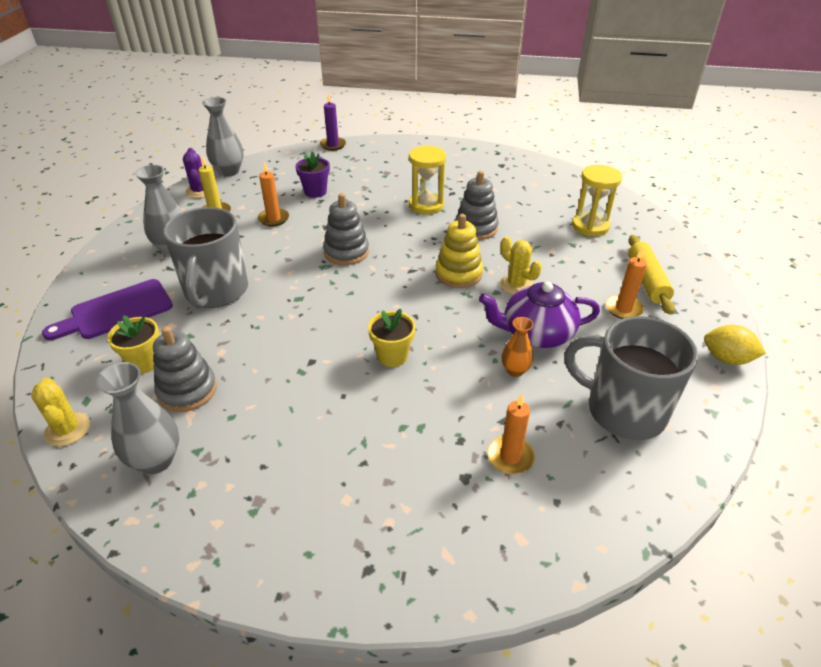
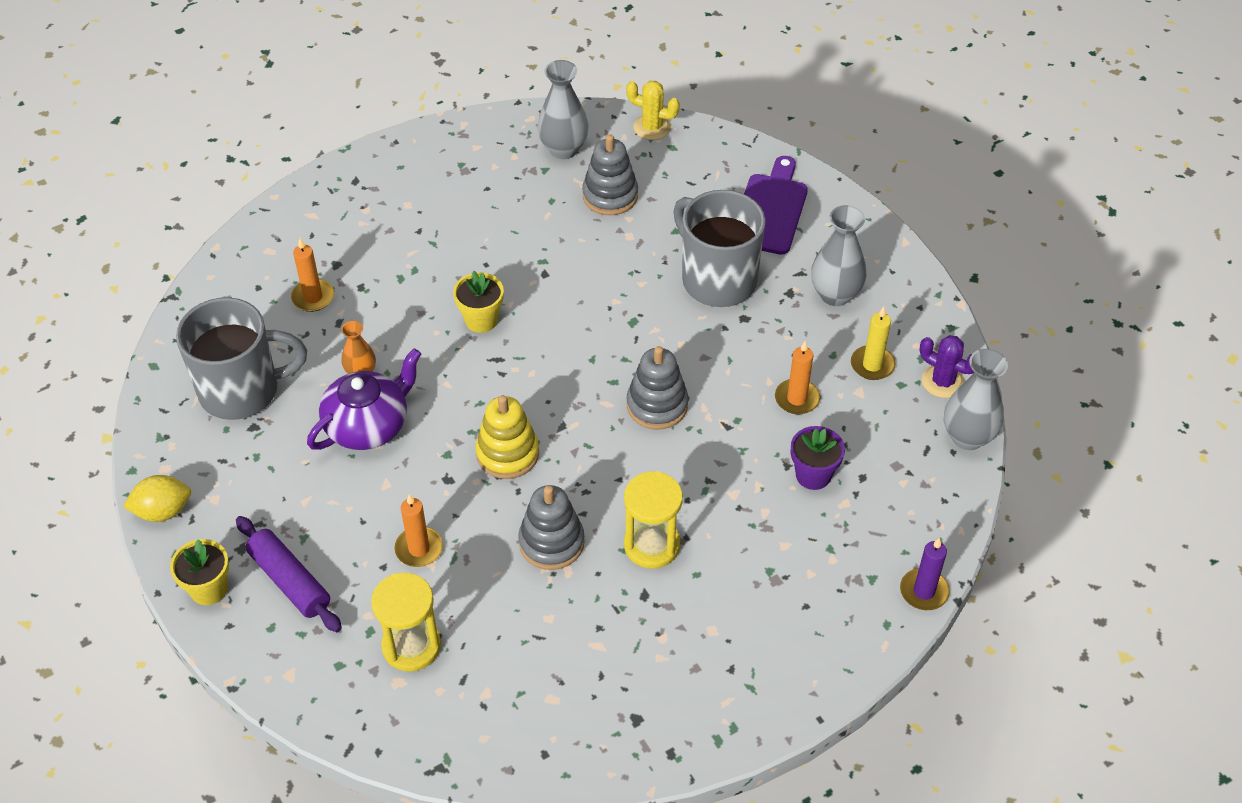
camera: 140 degrees right, 10 degrees up
yellow flower pot [107,315,160,374] -> yellow flower pot moved to [170,539,229,605]
yellow cactus [500,236,542,295] -> none
orange candle [606,247,647,319] -> orange candle moved to [394,494,443,567]
yellow rolling pin [628,235,675,315] -> purple rolling pin [236,516,342,632]

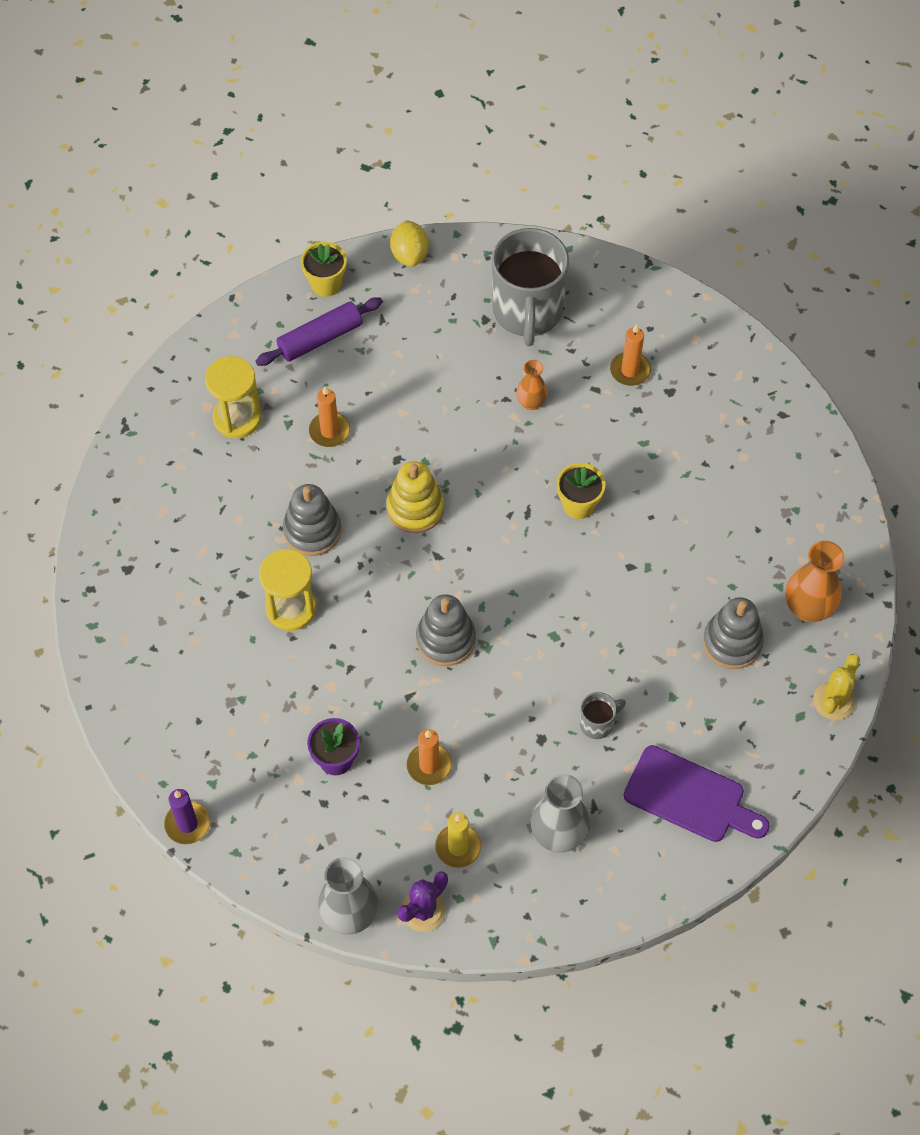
camera: 100 degrees right, 10 degrees up
purple teapot [307,348,421,450] -> none
grey vase [537,60,589,159] -> orange vase [785,541,844,622]
grey mug [673,190,766,307] -> grey mug [580,692,626,739], size x0.43

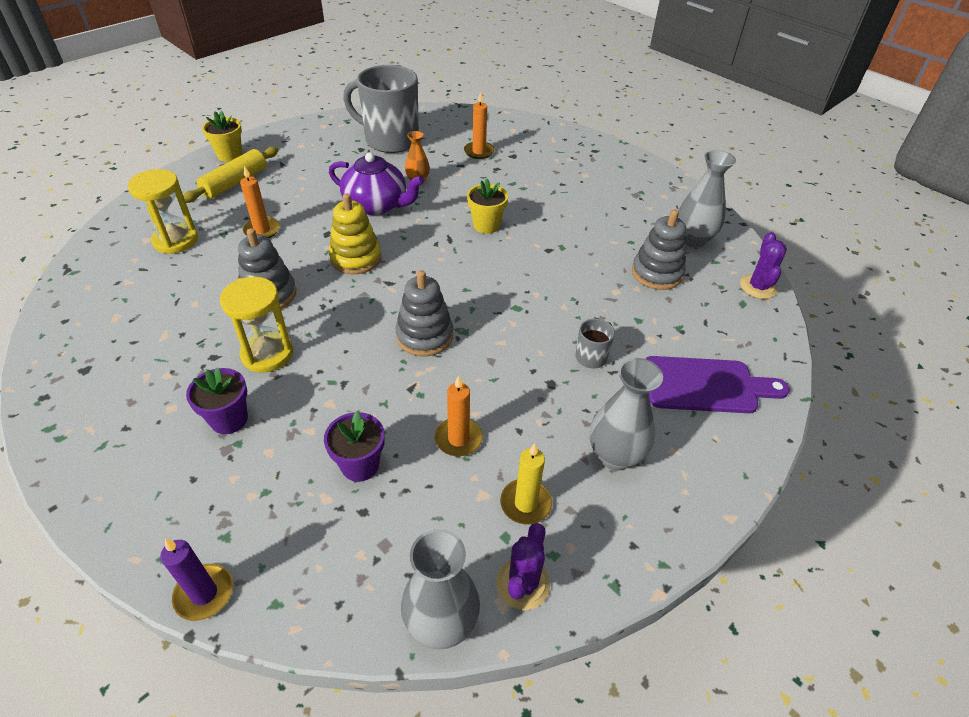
camera: 25 degrees left, 15 degrees down
purple rolling pin [256,297,383,366] -> yellow rolling pin [183,147,279,203]
yellow lemon [390,220,429,267] -> none
grey mug [492,228,569,346] -> grey mug turned 135 degrees clockwise [343,65,419,153]
orange vase [785,541,844,622] -> grey vase [678,150,736,248]
yellow cactus [813,654,860,720] -> purple cactus [740,232,787,299]
none -> purple flower pot [186,368,248,434]
none -> purple teapot [329,153,424,215]

